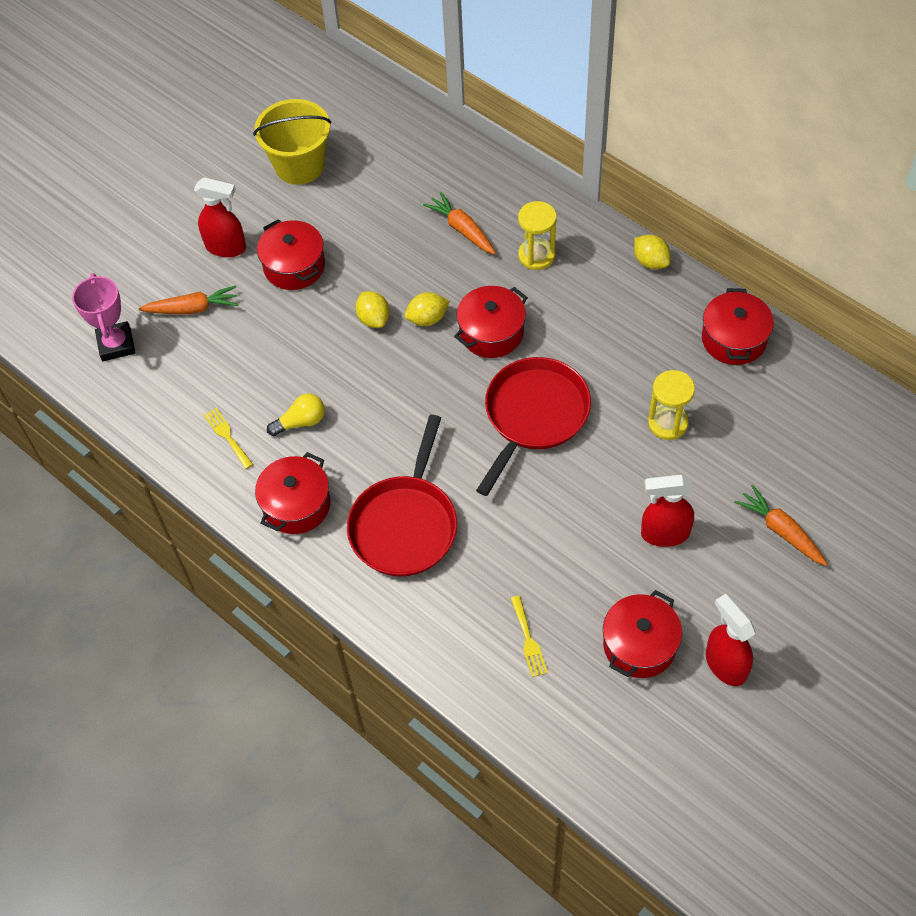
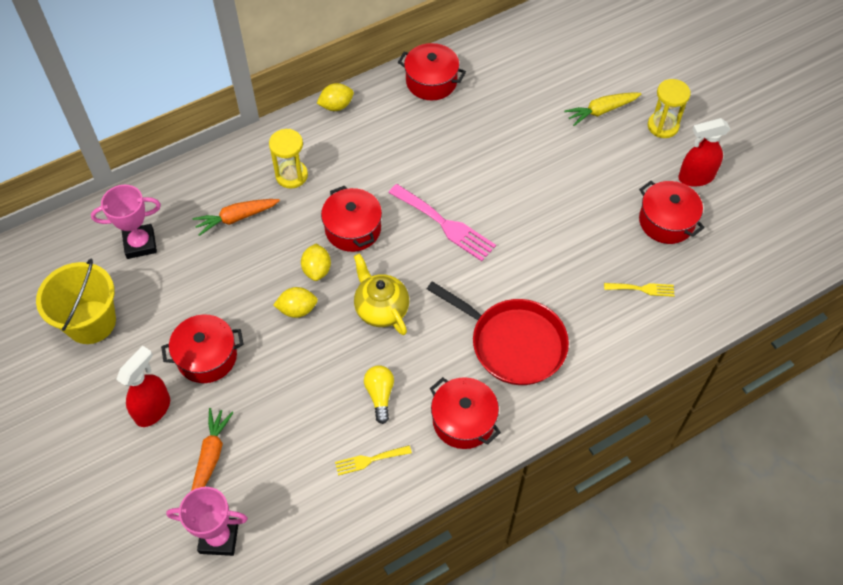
camera: 75 degrees left, 0 degrees up
red pan [476,357,591,496] -> pink fork [388,184,496,261]
red spray bottle [641,474,694,547] -> none
yellow hourglass [648,370,695,440] -> yellow hourglass moved to [648,79,690,138]
orange carrot [734,485,828,566] -> yellow carrot [564,92,642,126]
none -> pink trophy [91,185,161,259]
none -> yellow teapot [354,253,409,335]

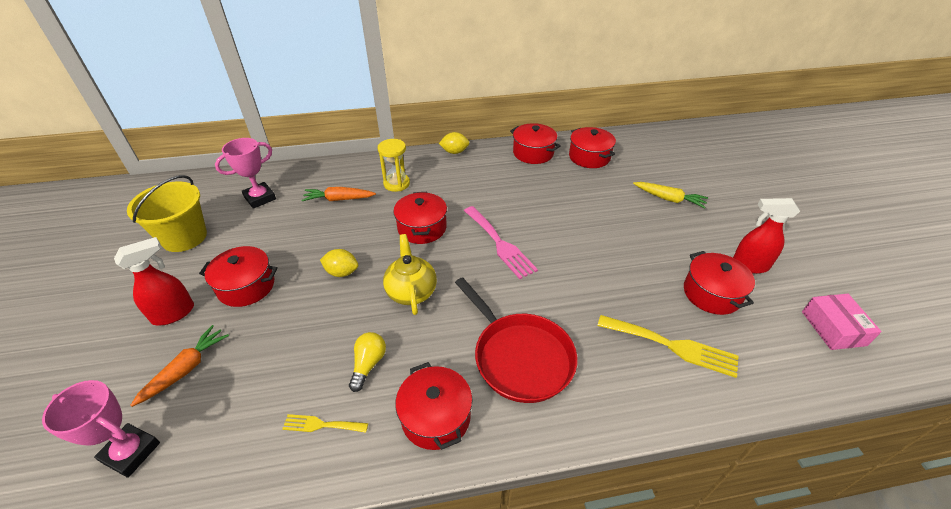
camera: 20 degrees right, 15 degrees down
pink trophy [91,185,161,259] -> pink trophy turned 45 degrees counterclockwise [215,138,276,209]
yellow lemon [301,244,331,281] -> none
yellow carrot [564,92,642,126] -> yellow carrot turned 150 degrees counterclockwise [633,182,708,209]
yellow fork [604,283,674,297] -> yellow fork [597,315,739,378], size x1.84
yellow hourglass [648,79,690,138] -> none
none -> red pot [569,127,616,168]
none -> pink box [802,294,882,350]

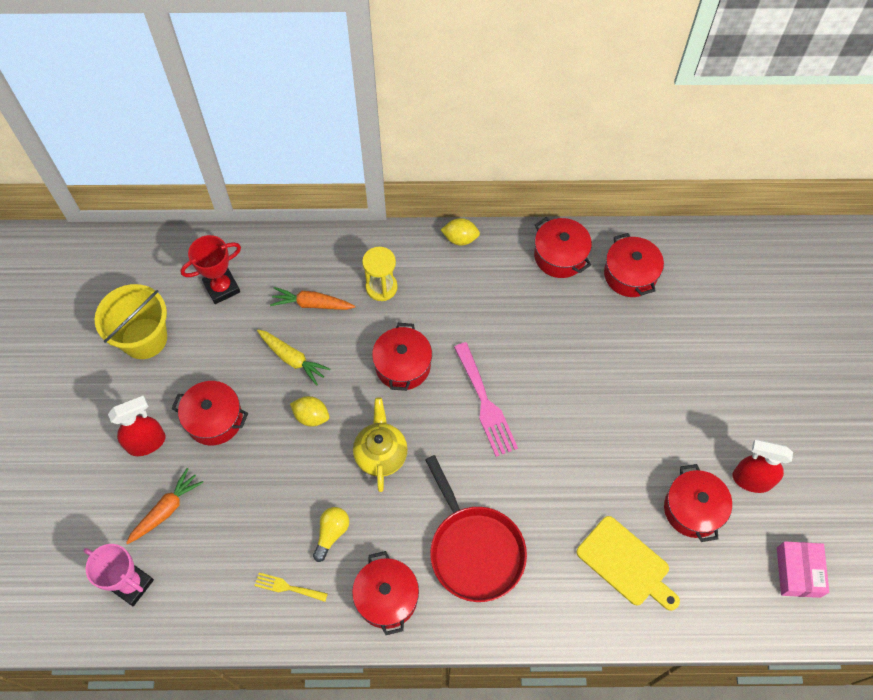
camera: 10 degrees right, 20 degrees up
pink trophy [215,138,276,209] -> red trophy [180,235,241,304]
yellow fork [597,315,739,378] -> yellow cutting board [576,516,680,611]
yellow carrot [633,182,708,209] -> yellow carrot moved to [257,330,330,386]

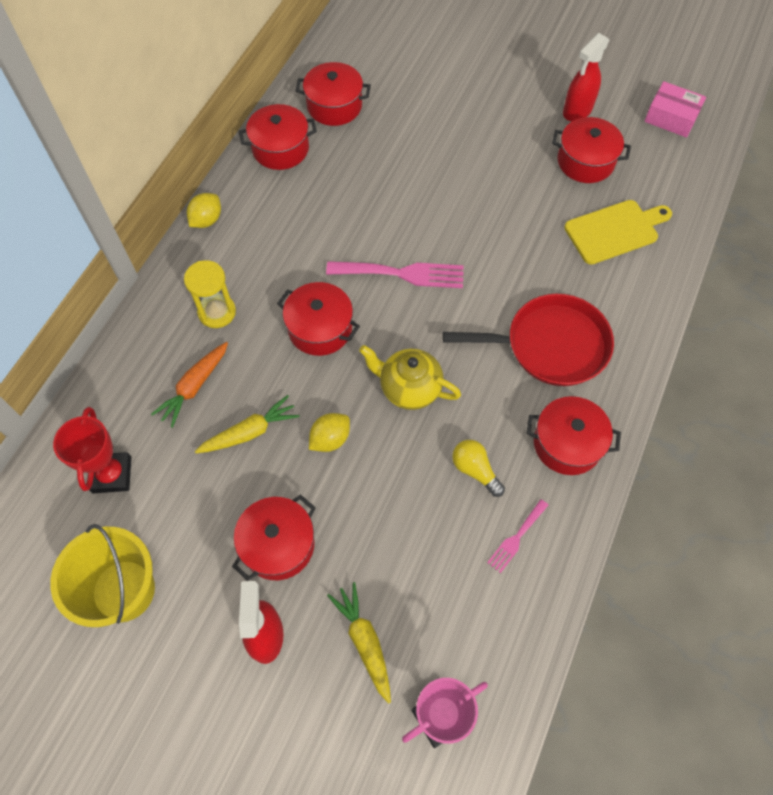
camera: 65 degrees left, 0 degrees up
orange carrot [126,468,204,544] -> yellow carrot [327,582,391,704]
yellow fork [254,573,328,602] -> pink fork [487,499,548,573]

